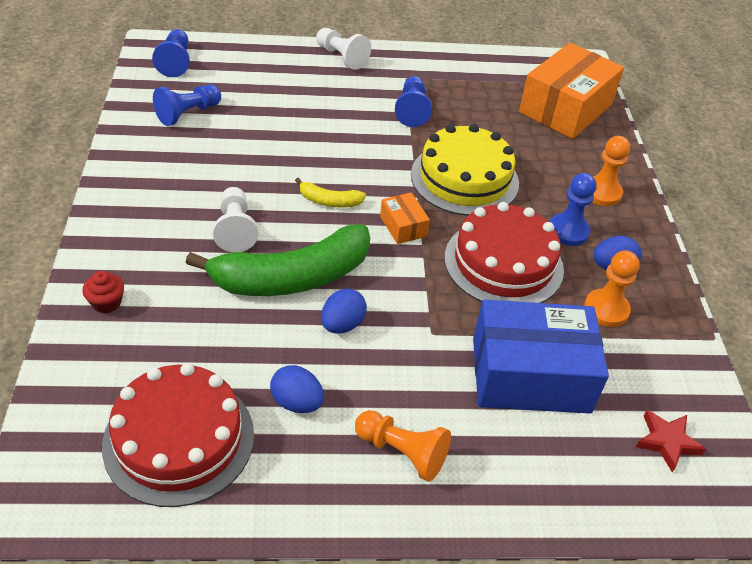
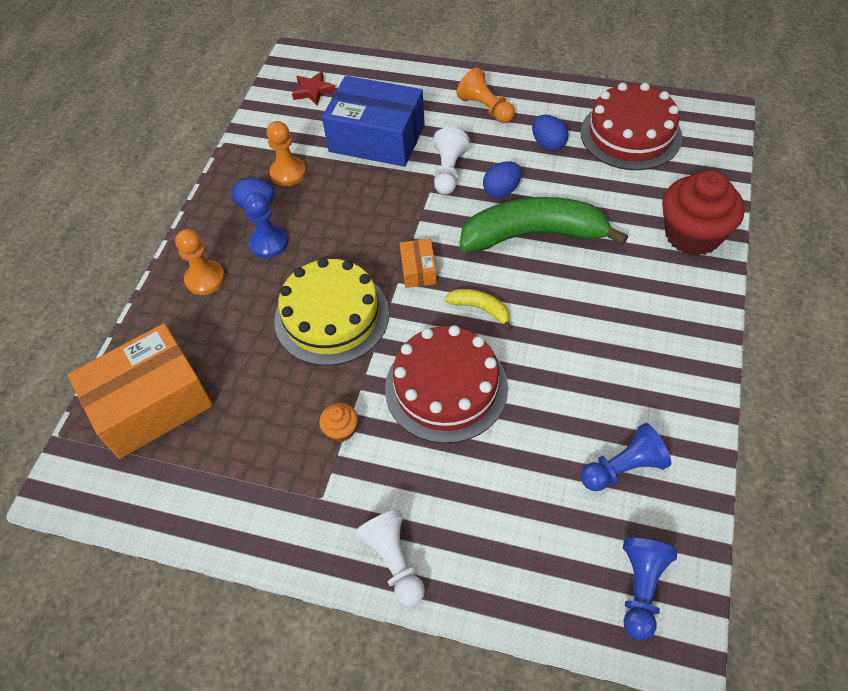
camera: 155 degrees left, 10 degrees up
red cupcake [83,271,124,314] -> red cupcake [662,170,745,256], size x2.30
white pawn [213,187,258,252] -> white pawn moved to [433,127,470,195]
blue pawn [395,76,432,127] -> orange cupcake [319,403,358,442]
red cake [444,202,564,303] -> red cake moved to [385,325,508,443]

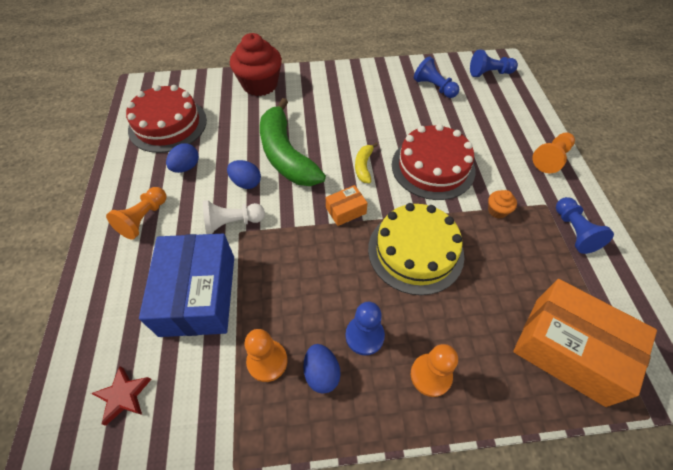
camera: 115 degrees left, 0 degrees up
white pawn [354,510,425,607] -> orange pawn [532,132,575,173]
none -> blue pawn [556,197,614,254]

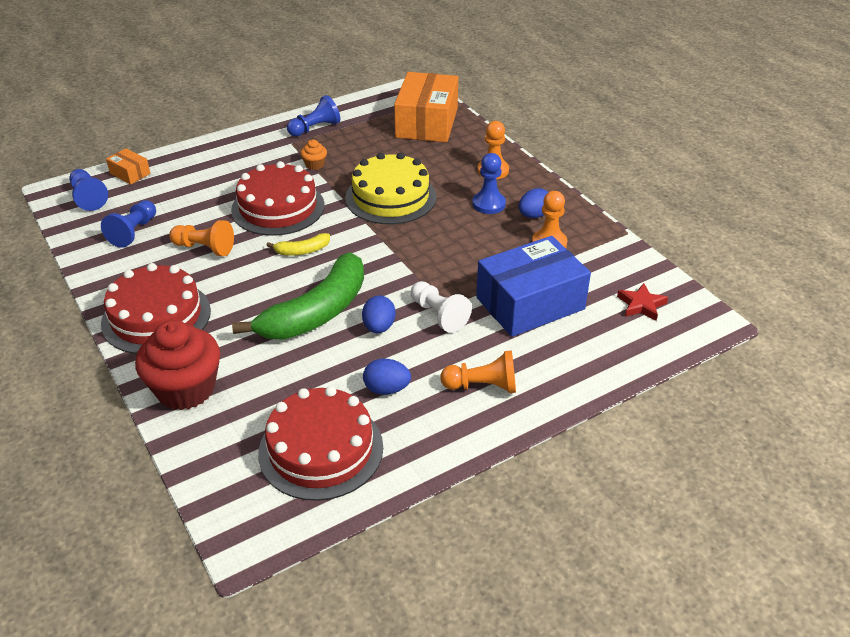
camera: 115 degrees left, 15 degrees down
orange box [326,185,368,226] -> orange box moved to [106,148,150,184]
orange pawn [532,132,575,173] -> orange pawn moved to [169,220,234,256]
none -> red cake [101,263,211,354]

